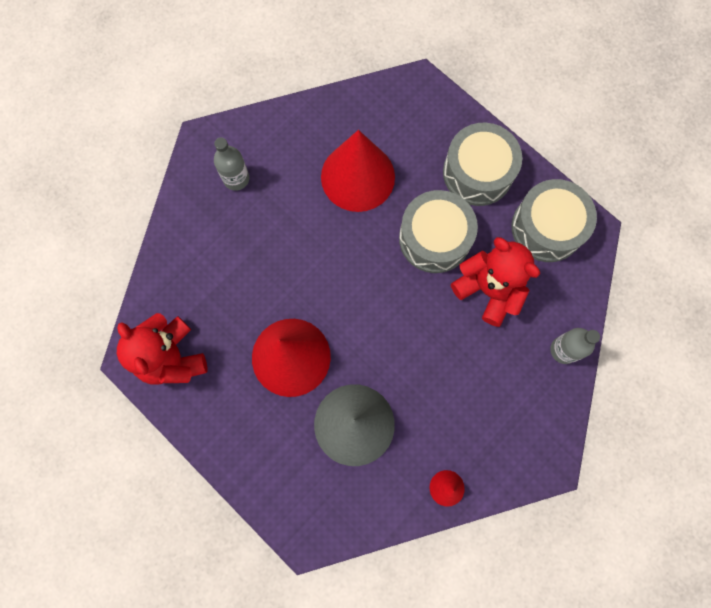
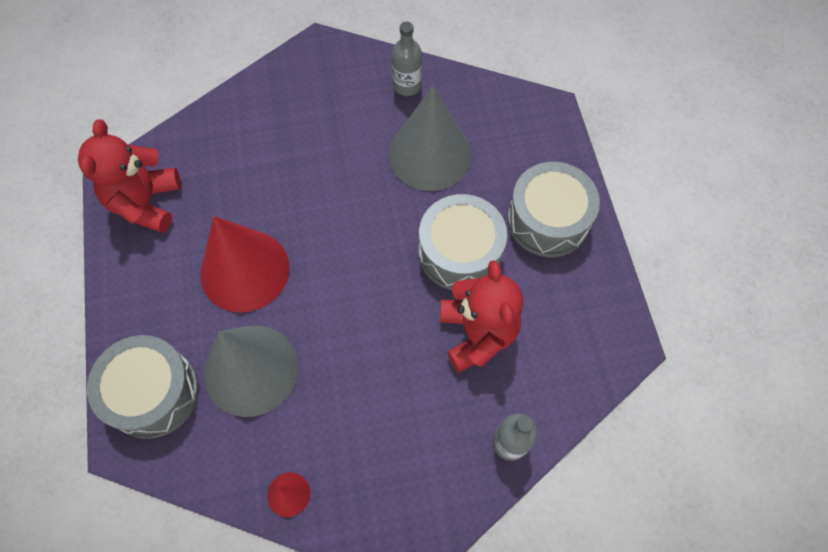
camera: 35 degrees right, 10 degrees down
grey bottle [214,137,249,191] -> grey bottle moved to [392,21,422,96]
red cone [321,130,395,212] -> grey cone [389,86,471,191]
grey drum [512,179,597,262] -> grey drum moved to [87,335,199,439]

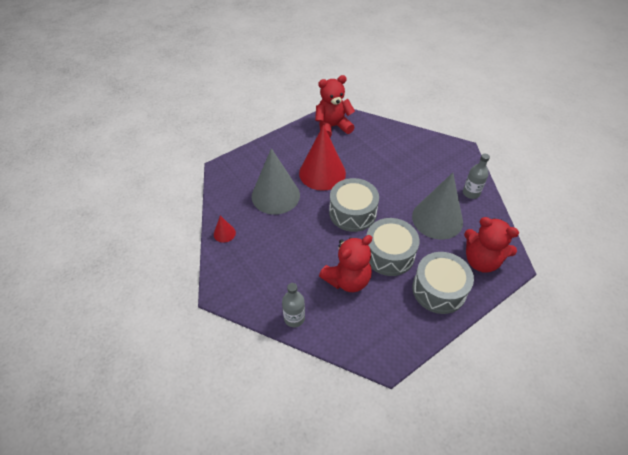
camera: 65 degrees right, 15 degrees down
grey drum [87,335,199,439] -> grey drum moved to [329,178,379,232]
none -> red teddy bear [464,217,519,273]

